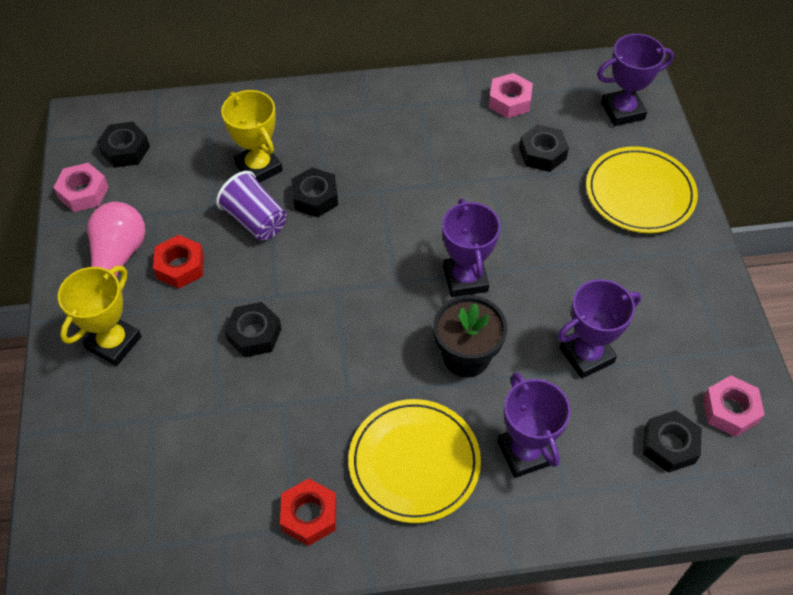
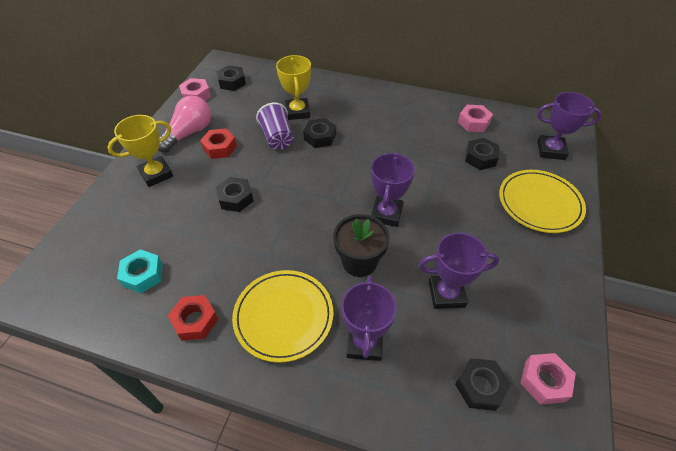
camera: 25 degrees right, 5 degrees down
none -> turquoise nut [117,249,163,293]

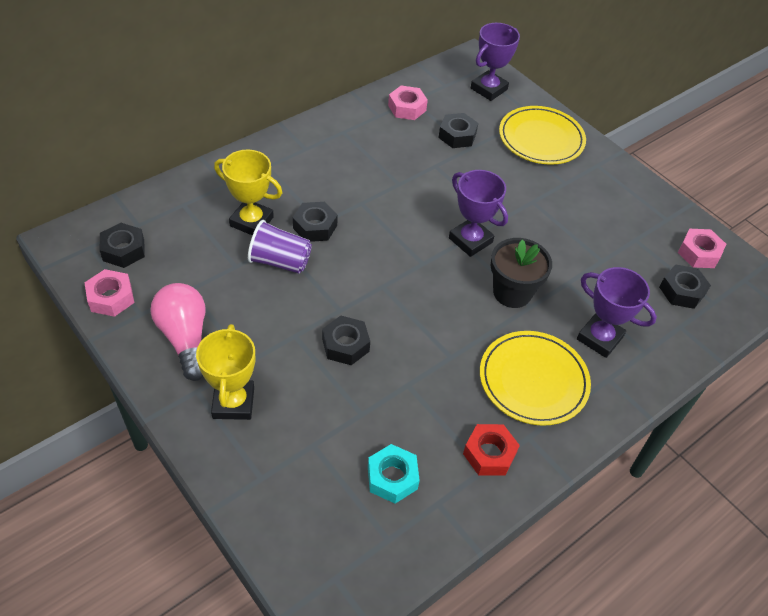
camera: 60 degrees left, 0 degrees up
red nut [200,128,237,159] -> none
purple trophy [419,233,499,309] -> none

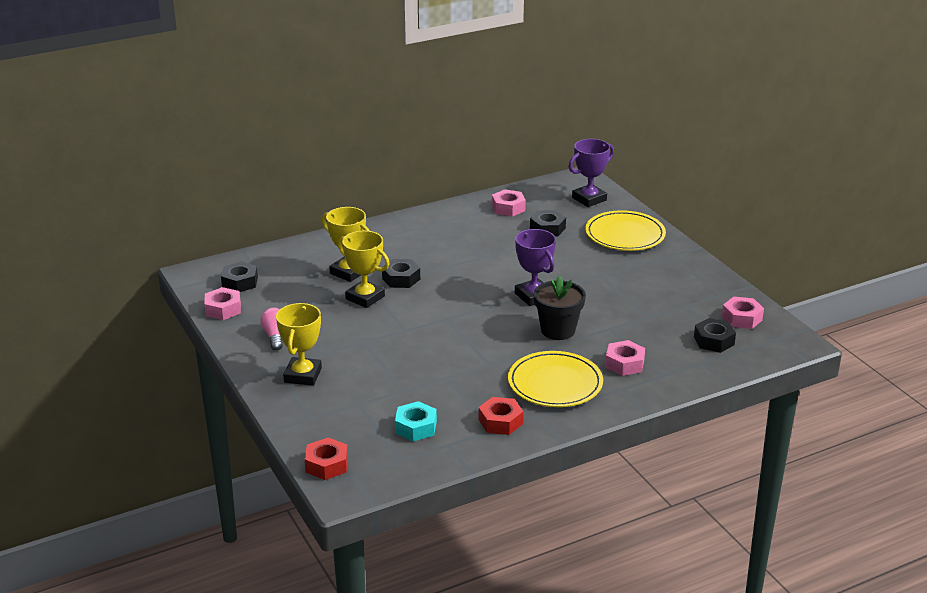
camera: 15 degrees right, 20 degrees down
pink light bulb [151,283,205,381] -> pink light bulb [260,308,283,351], size x0.62
purple cup [248,220,312,273] -> yellow trophy [338,231,390,308]
black nut [322,316,370,365] -> none
purple trophy [577,267,657,358] -> pink nut [605,340,645,376]
none -> red nut [305,437,348,480]

